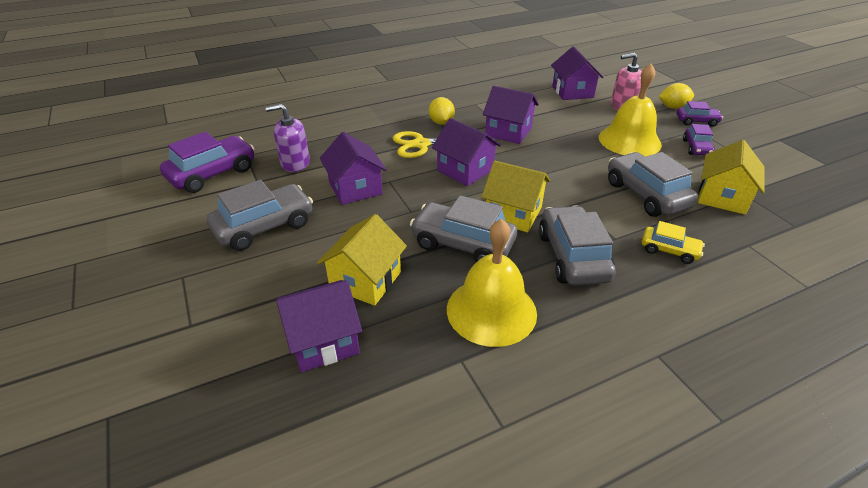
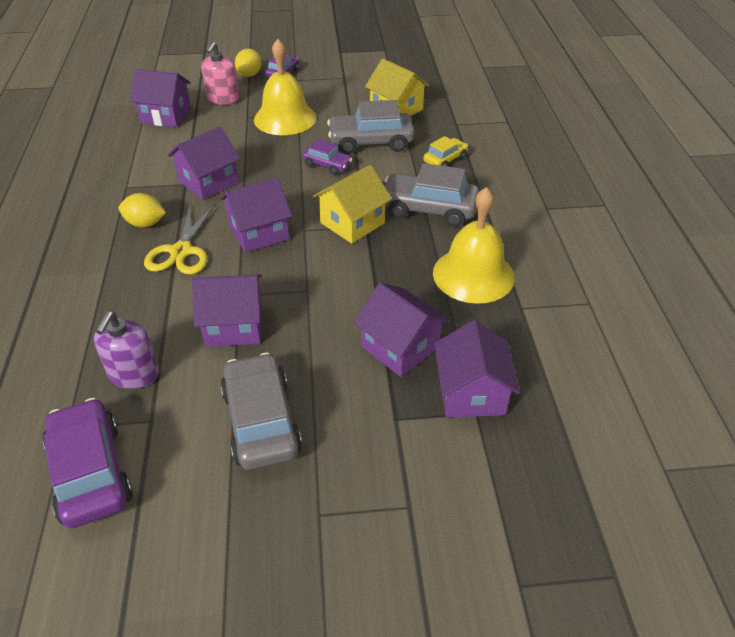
camera: 70 degrees left, 5 degrees up
yellow house [317,214,407,306] -> purple house [354,282,449,377]
grey car [410,195,517,262] -> none
purple car [683,124,715,155] -> purple car moved to [302,139,352,175]

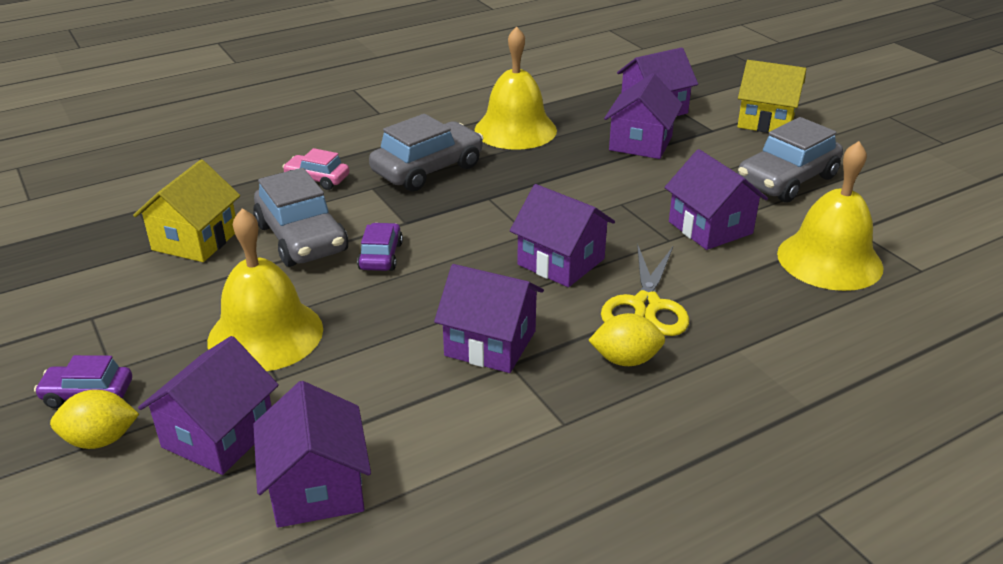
camera: 115 degrees left, 10 degrees down
purple car [43,398,133,528] -> none
purple soap dispenser [94,311,159,389] -> yellow bell [777,141,884,291]
yellow lemon [119,193,166,227] -> yellow lemon turned 75 degrees counterclockwise [588,313,665,366]
yellow scissors [144,204,215,274] -> yellow scissors turned 120 degrees clockwise [601,243,689,336]
pink soap dispenser [201,41,240,105] -> purple house [138,336,279,475]
yellow house [313,165,392,244] -> yellow house moved to [737,60,806,133]
grey car [385,163,479,227] -> grey car turned 120 degrees counterclockwise [369,114,483,191]
yellow car [423,136,468,166] -> pink car [283,148,349,190]

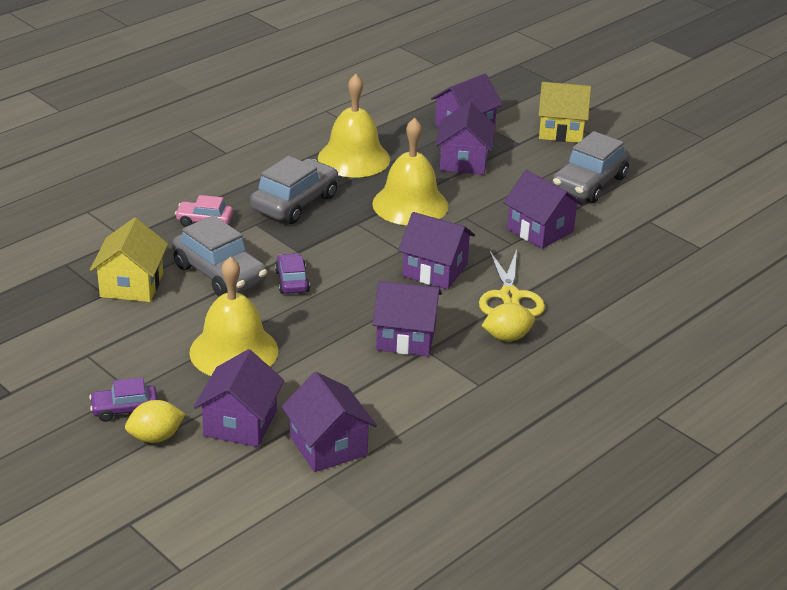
camera: 15 degrees left, 0 degrees up
yellow bell [777,141,884,291] -> yellow bell moved to [372,118,449,225]

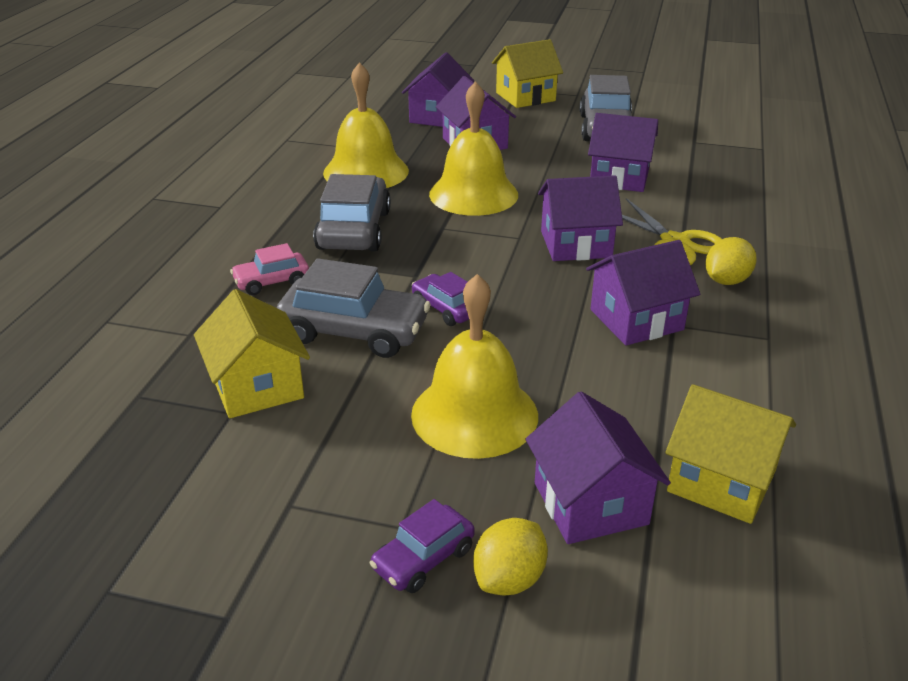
camera: 30 degrees left, 0 degrees up
purple house [282,372,377,472] -> yellow house [665,384,796,524]

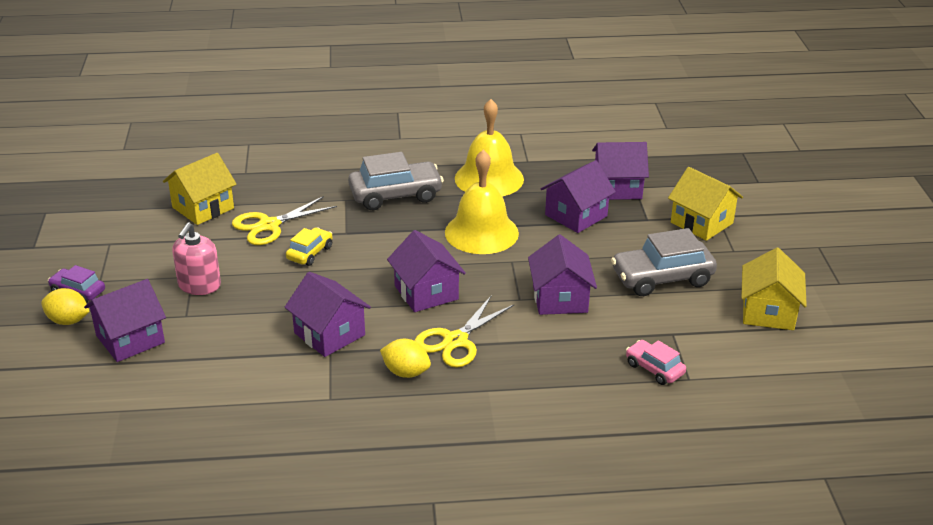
camera: 70 degrees right, 0 degrees up
pink car [230,243,309,295] -> pink car moved to [626,340,686,385]
grey car [277,259,431,358] -> yellow scissors [232,196,337,245]
yellow bell [411,274,538,459] -> pink soap dispenser [172,222,221,295]
purple car [412,272,469,326] -> yellow car [286,227,333,266]
yellow house [665,384,796,524] -> yellow house moved to [741,248,807,330]

